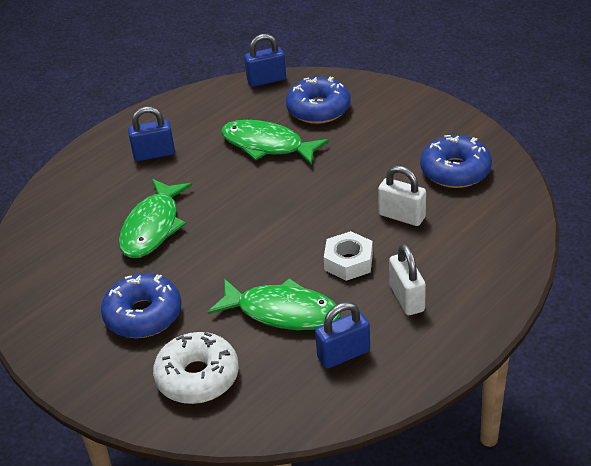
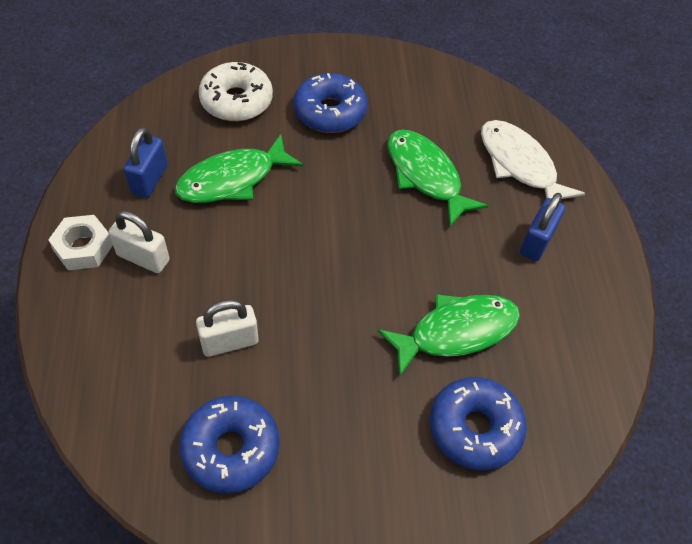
camera: 125 degrees right, 15 degrees up
blue padlock [244,34,286,87] -> none
white nut [324,231,373,281] -> white nut moved to [48,215,113,270]
none -> white fish [481,120,585,199]

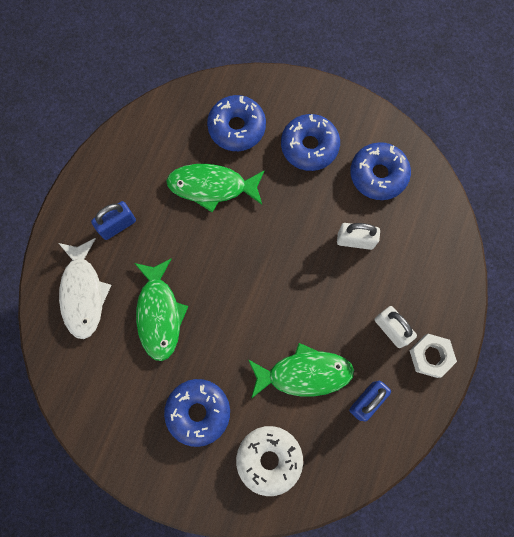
camera: 150 degrees left, 20 degrees up
none -> blue donut [281,114,340,171]

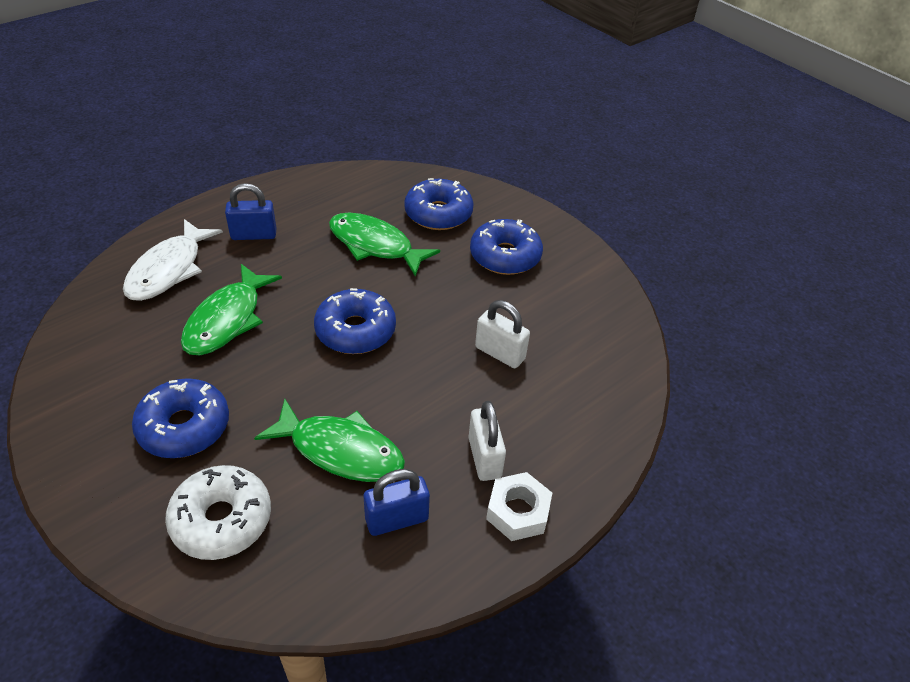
camera: 25 degrees right, 30 degrees down
blue donut [350,142,411,200] -> blue donut moved to [314,288,396,354]

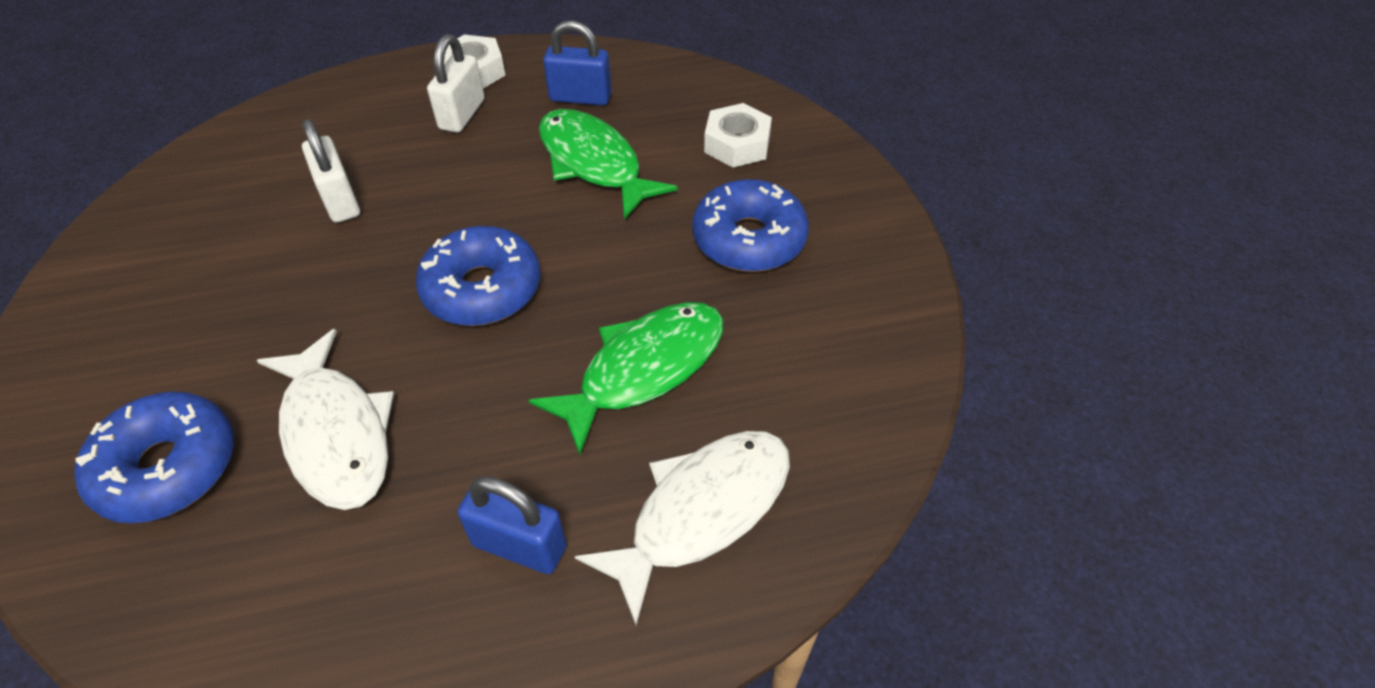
camera: 150 degrees left, 5 degrees up
white donut [165,465,271,560] -> white nut [704,103,772,168]
green fish [329,212,440,277] -> white fish [257,329,394,510]
blue donut [470,219,543,275] -> none

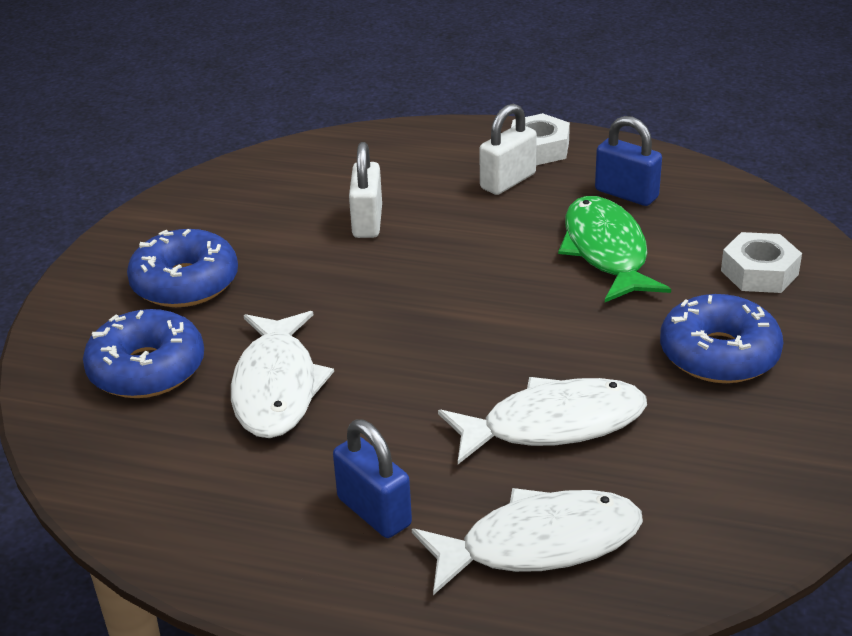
camera: 30 degrees right, 15 degrees down
blue donut [415,226,540,326] -> blue donut moved to [127,229,238,307]
green fish [529,302,723,455] -> white fish [438,377,647,464]

